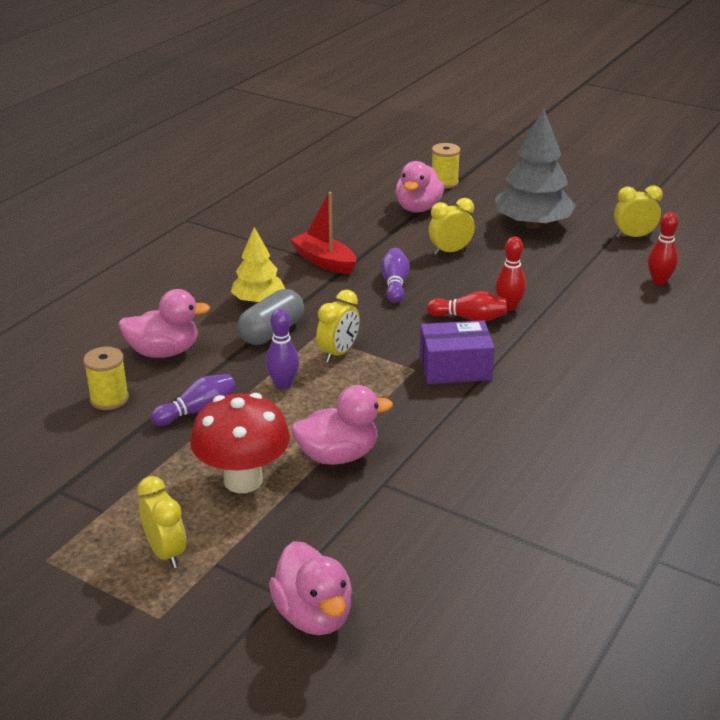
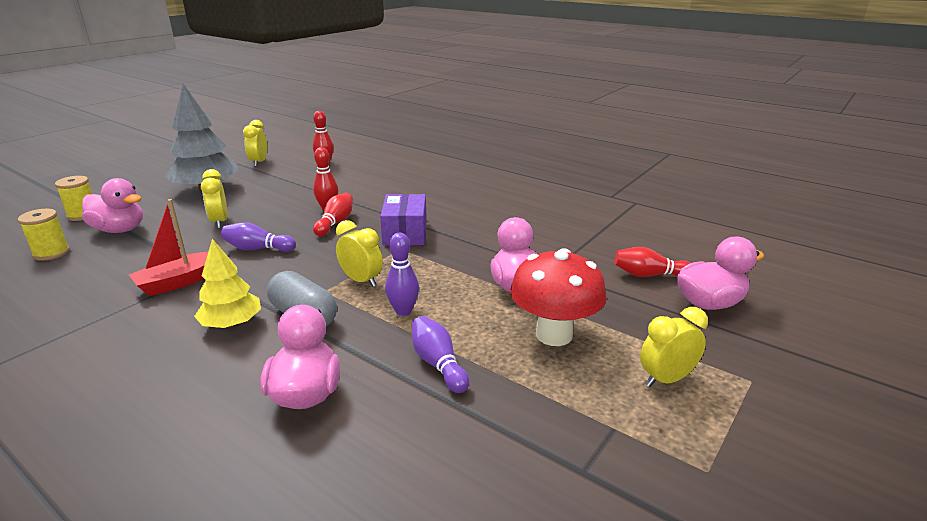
camera: 85 degrees left, 5 degrees down
yellow spool [83,347,129,410] -> yellow spool moved to [18,209,70,261]
none -> red bowling pin [614,247,691,277]

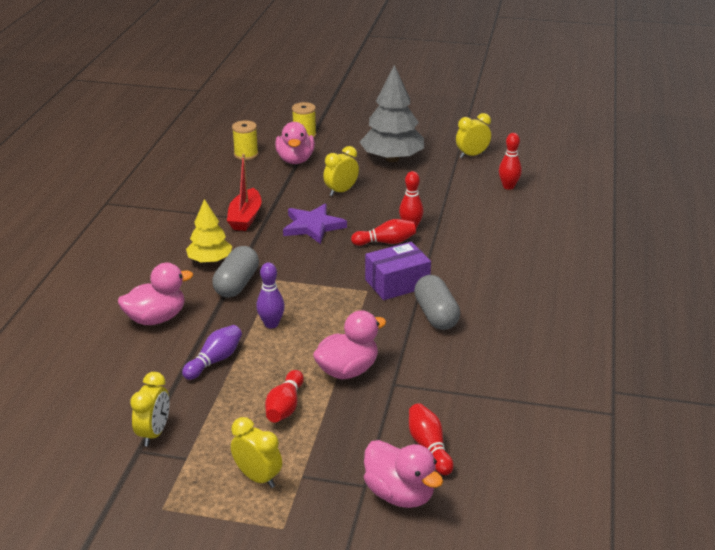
camera: 65 degrees right, 5 degrees up
red boat [129,199,209,296] -> red boat turned 105 degrees counterclockwise [227,154,262,231]
purple bowling pin [221,222,296,252] -> purple star [283,204,347,244]
yellow clock [336,220,383,287] -> yellow clock moved to [130,372,170,446]
red mushroom [510,248,607,346] -> red bowling pin [265,370,304,422]
none -> grey capsule [414,275,460,330]

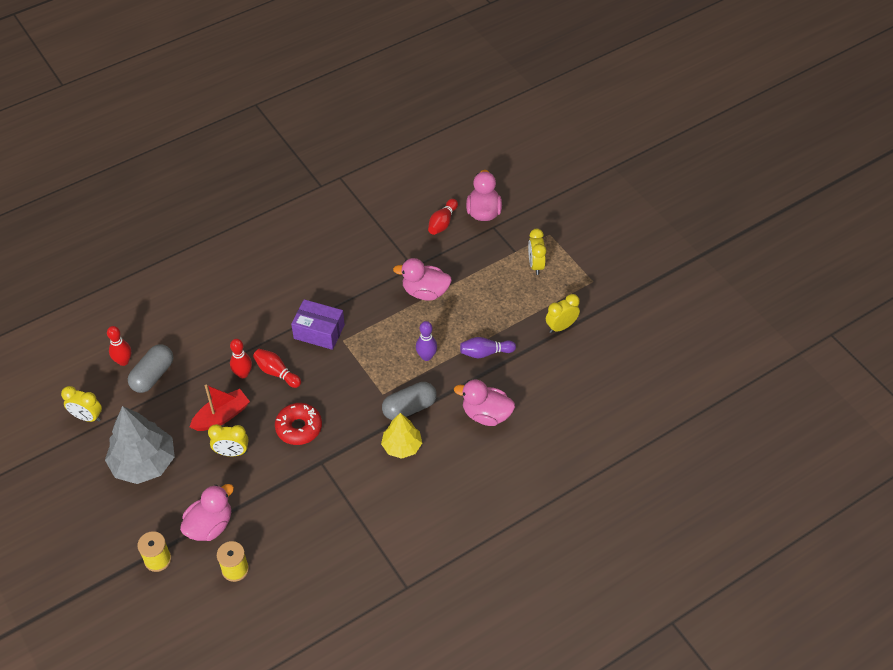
camera: 135 degrees left, 20 degrees up
red boat [227,154,262,231] -> red boat moved to [190,384,250,431]
red bowling pin [265,370,304,422] -> none
purple star [283,204,347,244] -> red donut [275,403,322,445]
grey capsule [414,275,460,330] -> grey capsule moved to [128,345,173,393]

